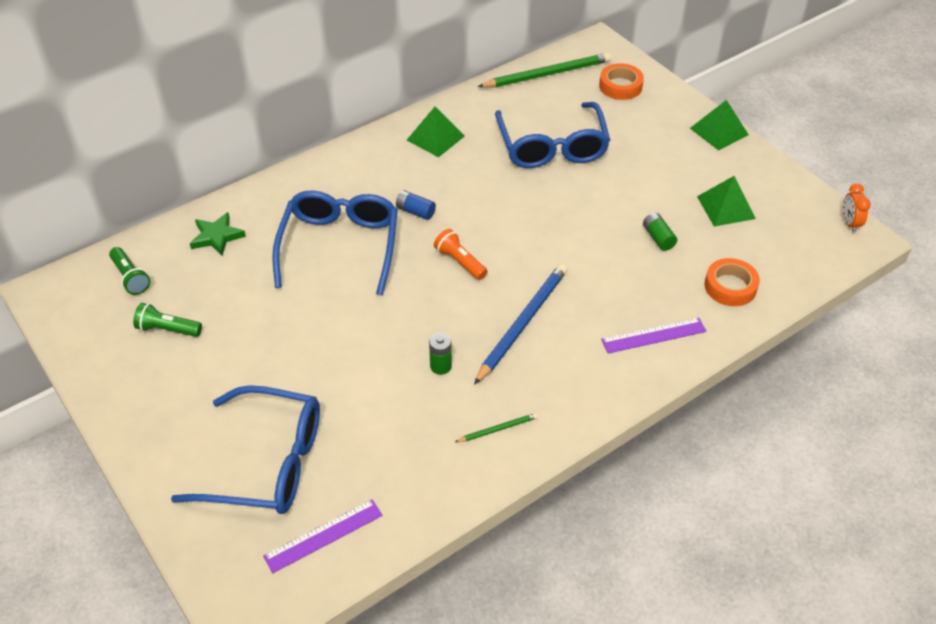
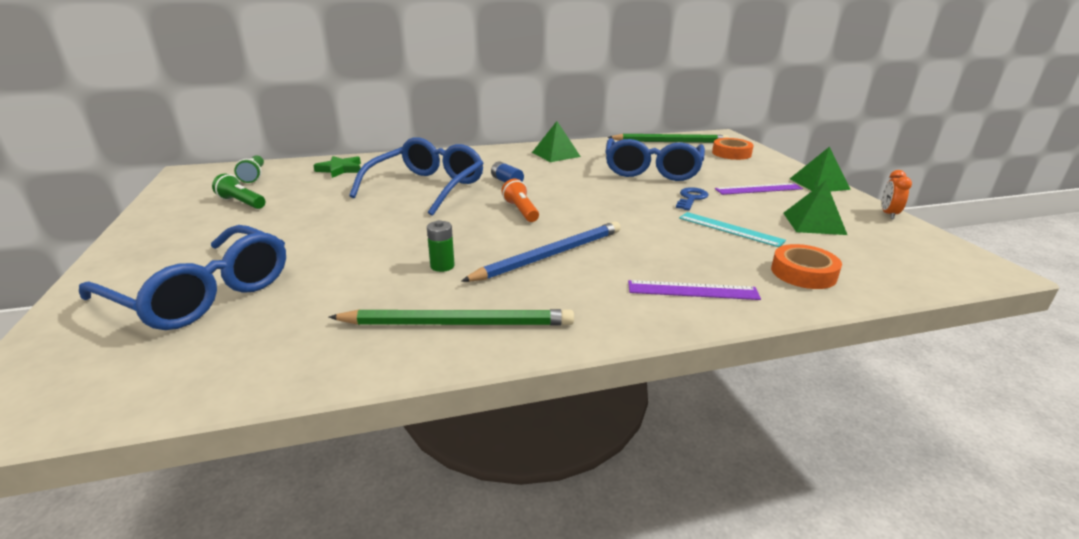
camera: 20 degrees right, 20 degrees down
purple ruler [263,499,383,573] -> purple ruler moved to [715,183,803,195]
green pencil [455,413,538,442] -> green pencil [329,309,574,325], size x2.19
green battery [643,213,677,251] -> turquoise ruler [679,212,786,247]
orange clock [843,184,871,233] -> orange clock moved to [882,170,912,219]
none -> blue key [676,187,709,210]

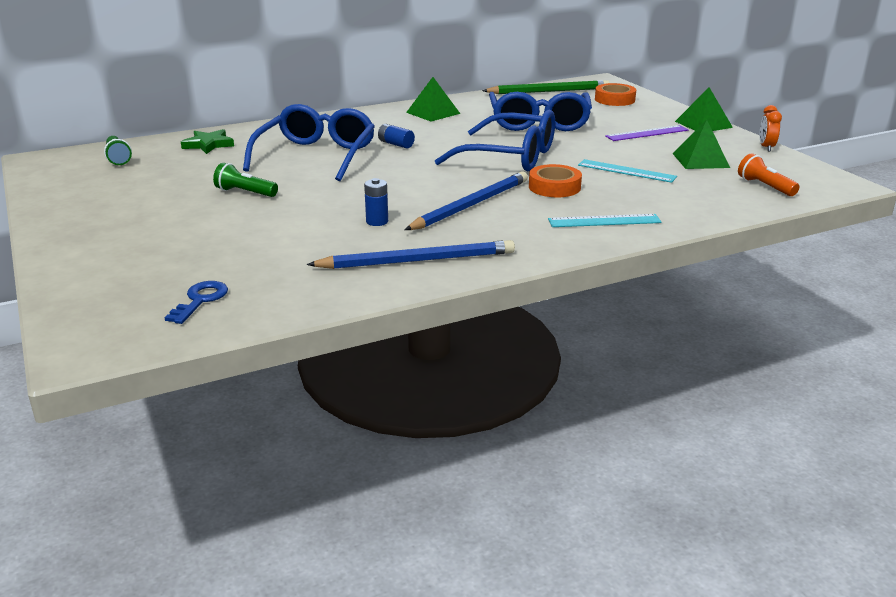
camera: 10 degrees left, 0 degrees up
blue glasses [79,225,286,330] -> blue glasses moved to [435,109,555,171]
green flashlight [212,173,265,209] -> green flashlight moved to [213,163,278,197]
green pencil [329,309,574,325] -> blue pencil [307,240,515,269]
green battery [427,220,455,272] -> blue battery [364,178,388,226]
orange flashlight [501,179,539,222] -> orange flashlight moved to [738,153,799,196]
purple ruler [628,280,761,300] -> turquoise ruler [548,214,662,227]
blue key [676,187,709,210] -> blue key moved to [165,281,228,324]
orange tape [771,244,842,289] -> orange tape moved to [529,164,582,197]

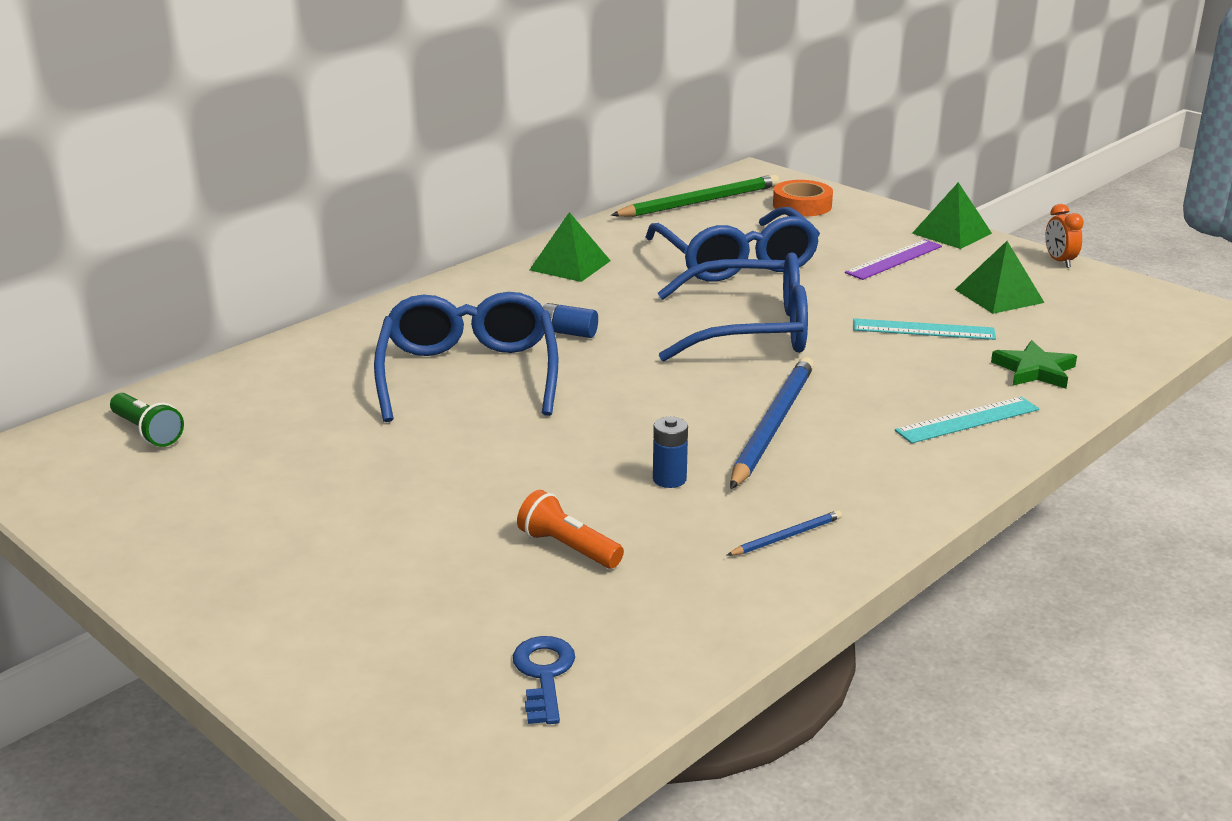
camera: 20 degrees left, 0 degrees up
green star [181,129,234,154] -> green star moved to [991,340,1077,389]
green flashlight [213,163,278,197] -> none
blue pencil [307,240,515,269] -> blue pencil [727,510,842,556], size x0.46
orange tape [529,164,582,197] -> none
orange flashlight [738,153,799,196] -> orange flashlight moved to [517,490,624,568]

